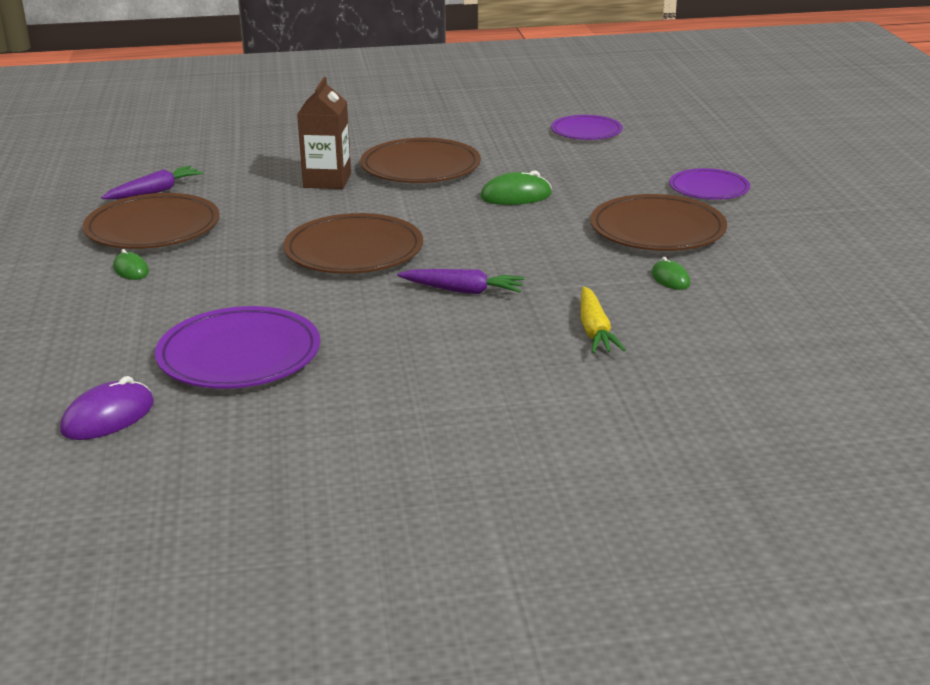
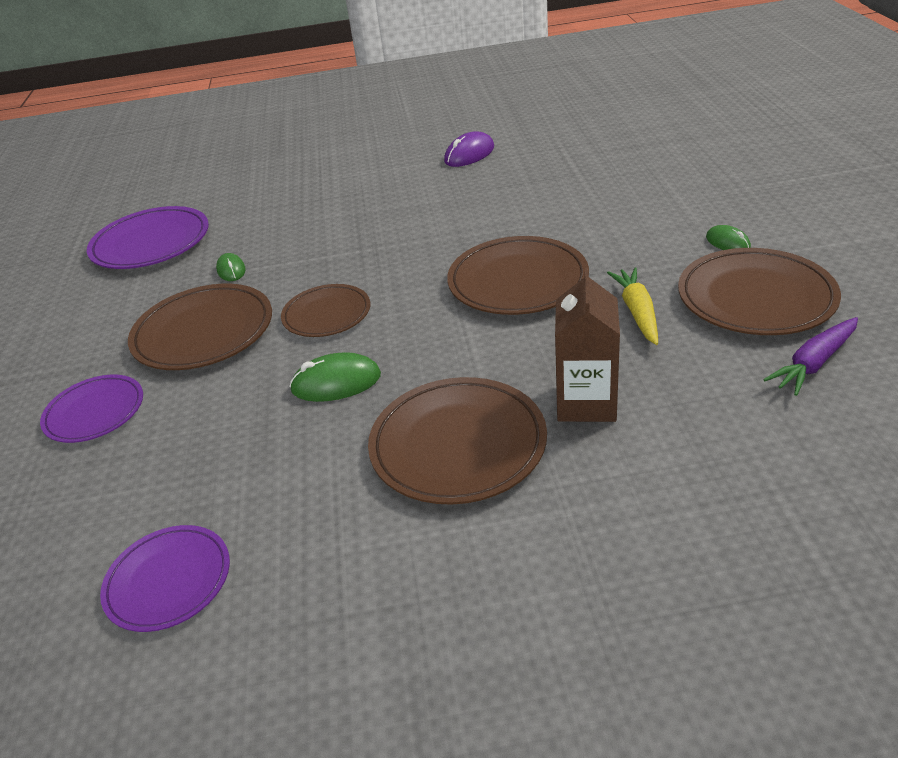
camera: 175 degrees left, 10 degrees up
purple mouse [60,376,154,440] -> purple mouse moved to [444,131,494,167]
purple plate [155,306,320,389] -> purple plate moved to [87,206,209,269]
purple carrot [397,269,525,294] -> none
yellow carrot [581,286,626,353] -> yellow carrot moved to [607,268,658,345]
none -> brown plate [281,284,370,337]

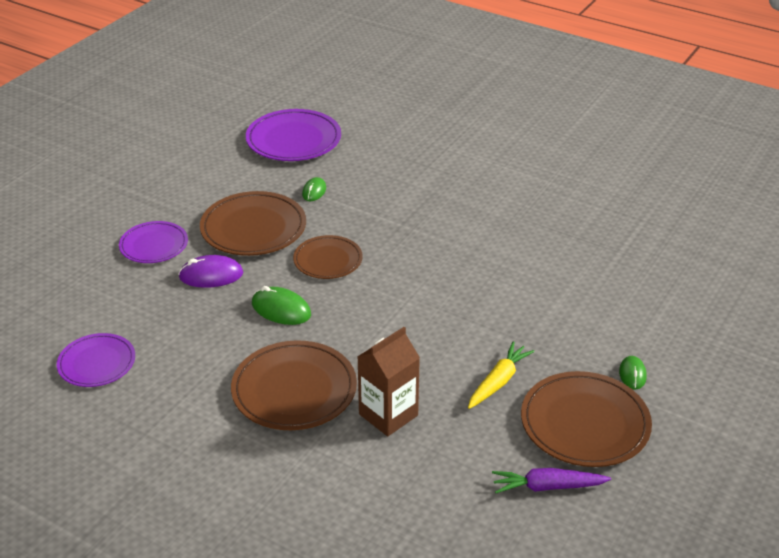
camera: 35 degrees right, 0 degrees up
purple mouse [444,131,494,167] -> purple mouse moved to [178,255,243,288]
brown plate [447,236,589,315] -> none

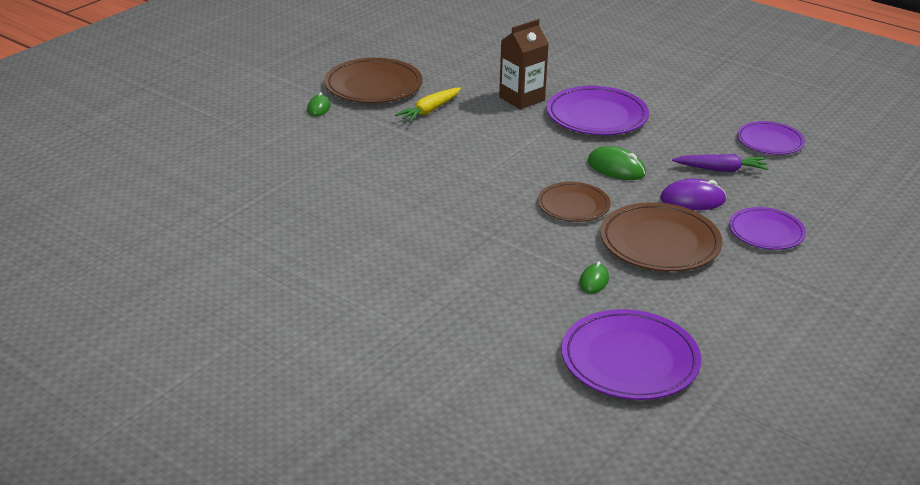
camera: 175 degrees left, 5 degrees down
brown plate [231,340,357,430] -> purple plate [547,86,649,135]
purple carrot [492,468,611,493] -> purple carrot moved to [672,154,769,172]

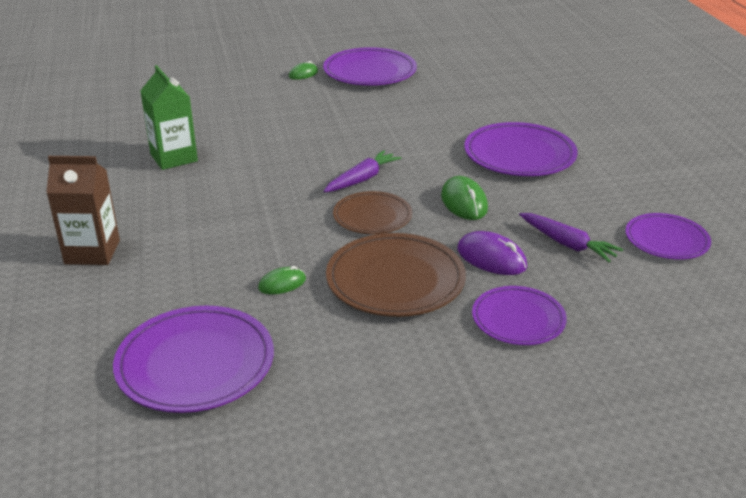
camera: 40 degrees right, 0 degrees up
brown plate [324,58,423,103] -> purple plate [323,47,417,86]
yellow carrot [395,88,461,122] -> none
brown carton [499,19,549,109] -> brown carton moved to [46,156,120,265]
none -> green carton [140,65,198,170]
none -> purple carrot [324,150,401,192]

